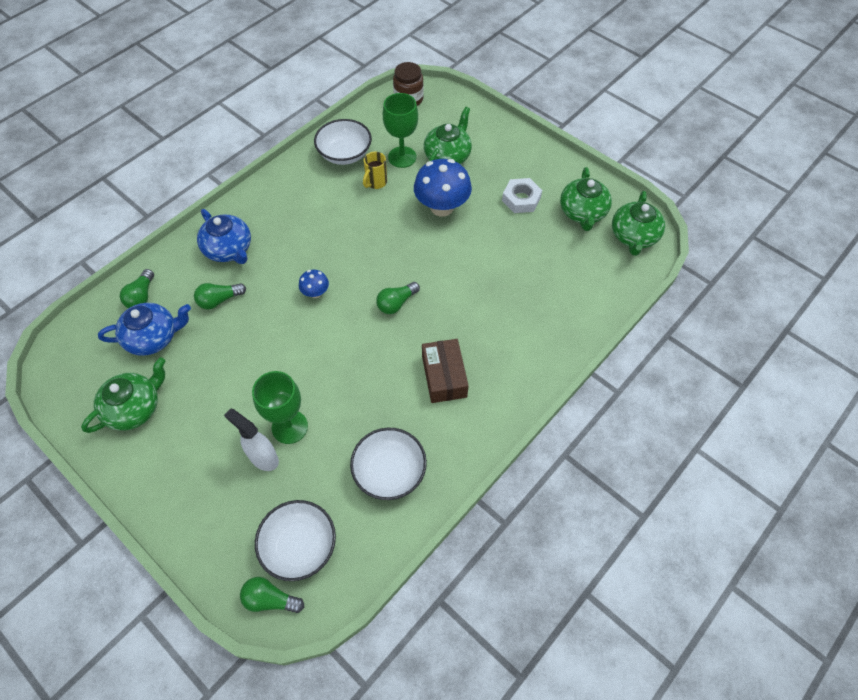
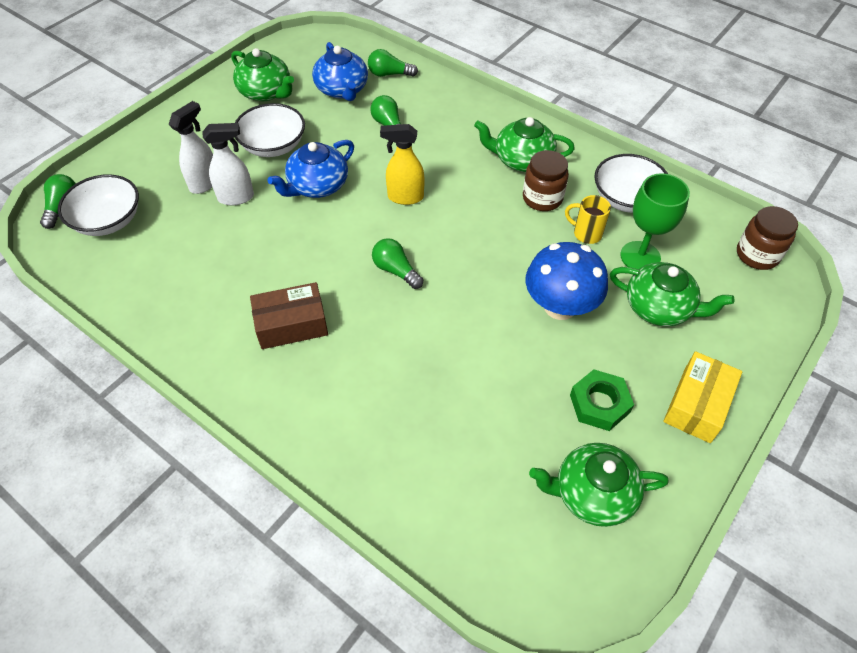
camera: 85 degrees right, 5 degrees down
blue teapot [197,209,251,264] -> blue teapot moved to [267,140,354,198]
green goblet [252,371,308,444] -> white spray bottle [202,123,254,205]
blue mushroom [299,270,329,298] -> yellow spray bottle [380,124,425,205]
white bowl [350,428,427,500] -> white bowl moved to [235,103,305,157]
white nut [502,178,542,213] -> green nut [570,369,634,431]
green teapot [612,191,665,256] -> green teapot moved to [474,117,575,172]
none -> brown jar [523,150,569,211]
none -> yellow box [663,351,742,443]

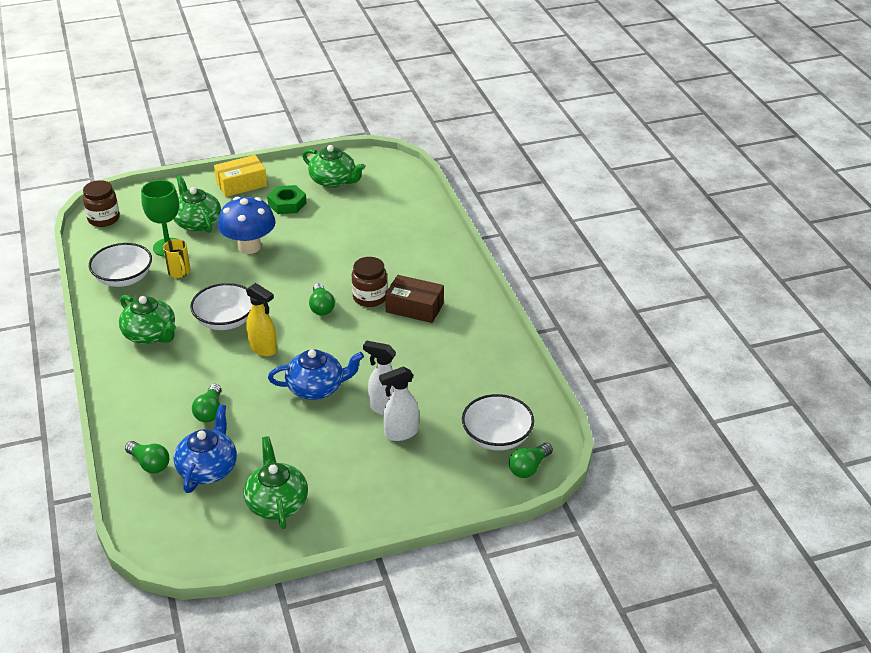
camera: 145 degrees left, 15 degrees down
white bowl [235,103,305,157] -> white bowl moved to [190,283,252,330]
brown jar [523,150,569,211] -> brown jar moved to [352,257,387,307]

